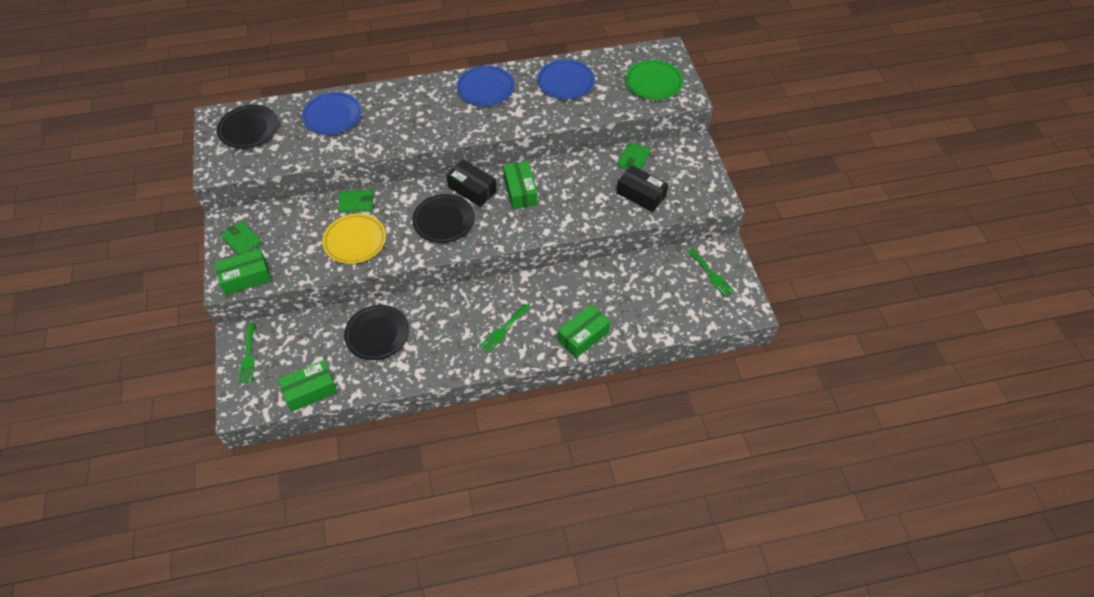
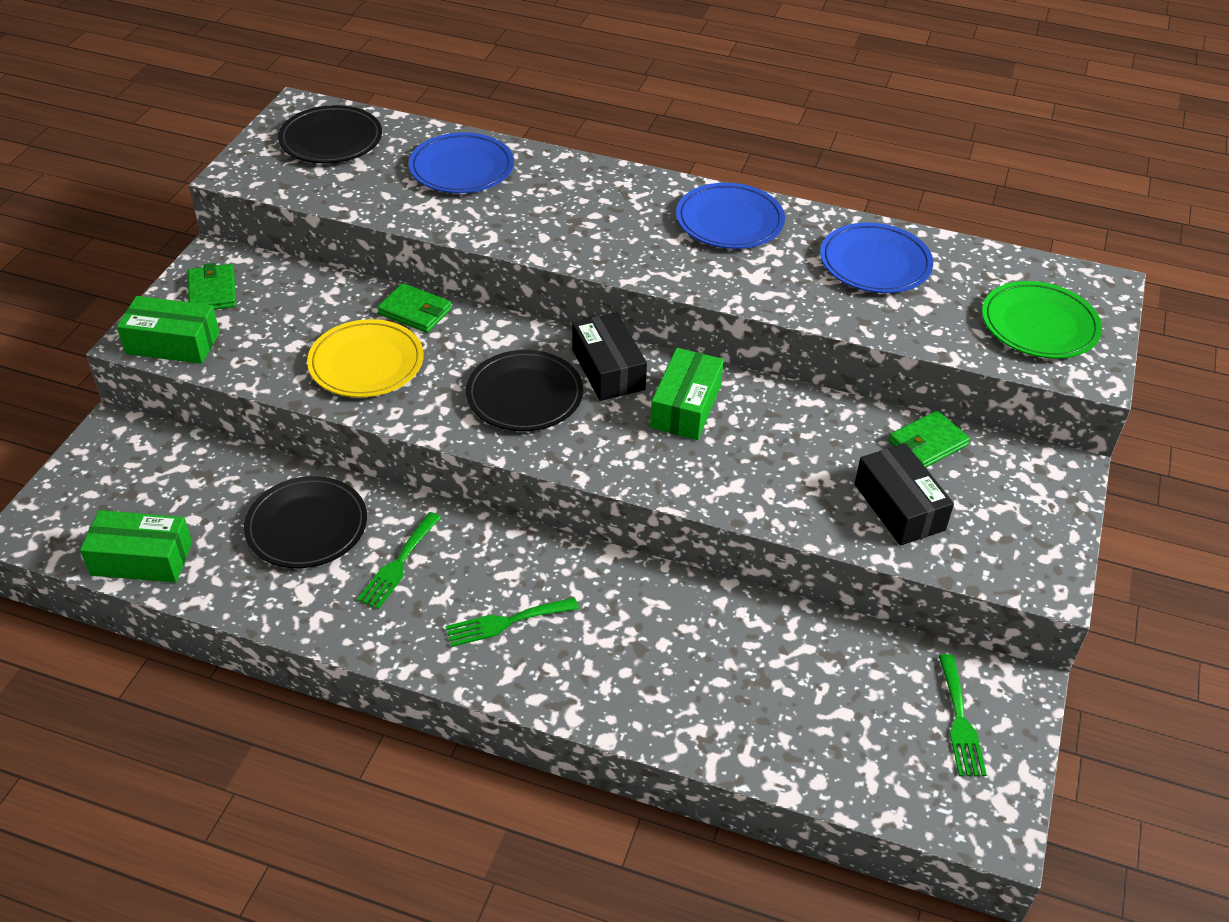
camera: 30 degrees right, 10 degrees down
green fork [239,323,255,384] -> green fork moved to [357,512,441,610]
green box [558,304,610,358] -> none

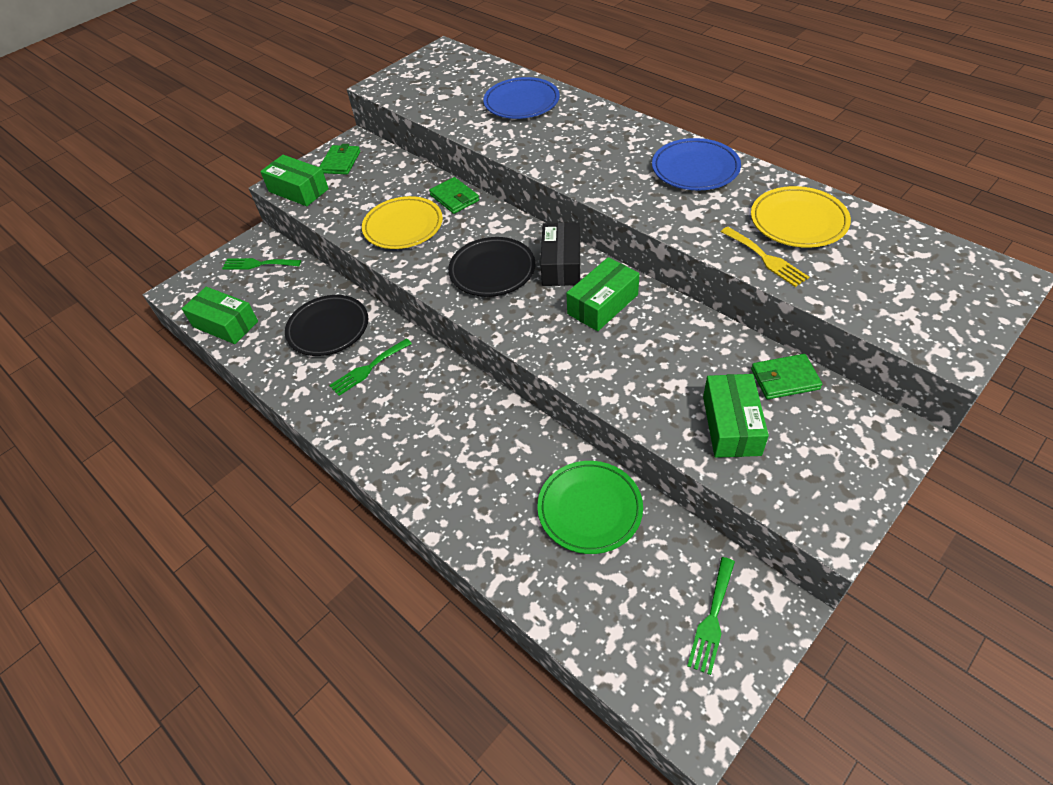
camera: 30 degrees right, 5 degrees up
black plate [278,105,382,163] -> none
green fork [446,598,579,647] -> green fork moved to [222,258,301,270]
blue plate [820,222,933,293] -> yellow plate [751,186,851,248]
black box [855,443,954,545] -> green box [703,374,769,458]
green plate [982,281,1102,359] -> green plate moved to [537,461,643,554]
none -> yellow fork [721,227,809,287]

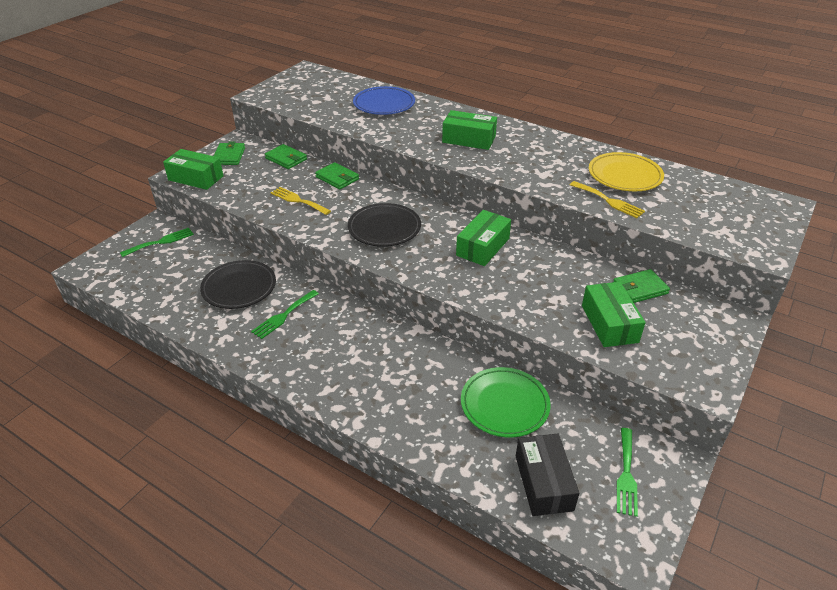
camera: 15 degrees left, 10 degrees down
green box [182,287,258,344] -> green box moved to [442,110,497,150]
green fork [222,258,301,270] -> green fork turned 150 degrees clockwise [120,228,194,257]
yellow plate [362,196,443,249] -> yellow fork [271,187,331,215]
black box [540,222,580,286] -> black box moved to [516,434,579,516]
blue plate [652,138,741,190] -> none
none -> green wallet [265,144,307,169]

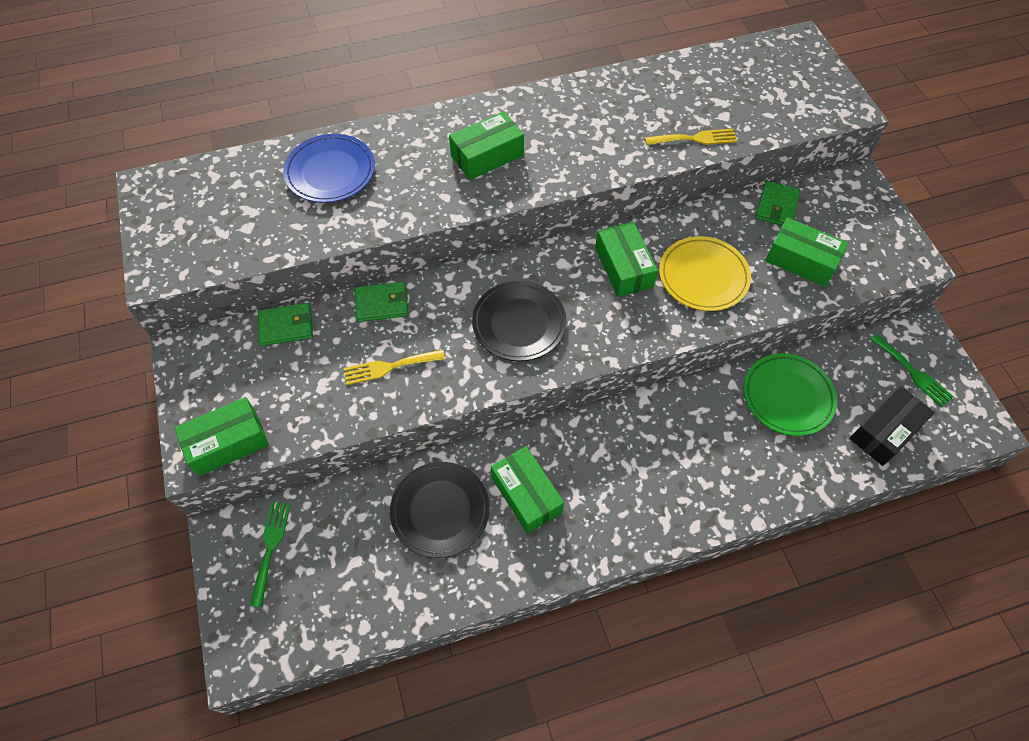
camera: 50 degrees left, 20 degrees up
green wallet [214,142,245,165] -> none
green fork [251,290,319,339] -> green box [491,446,564,534]
black box [516,434,579,516] -> black box turned 75 degrees counterclockwise [849,386,935,466]
yellow plate [589,152,664,191] -> yellow plate moved to [659,236,751,311]

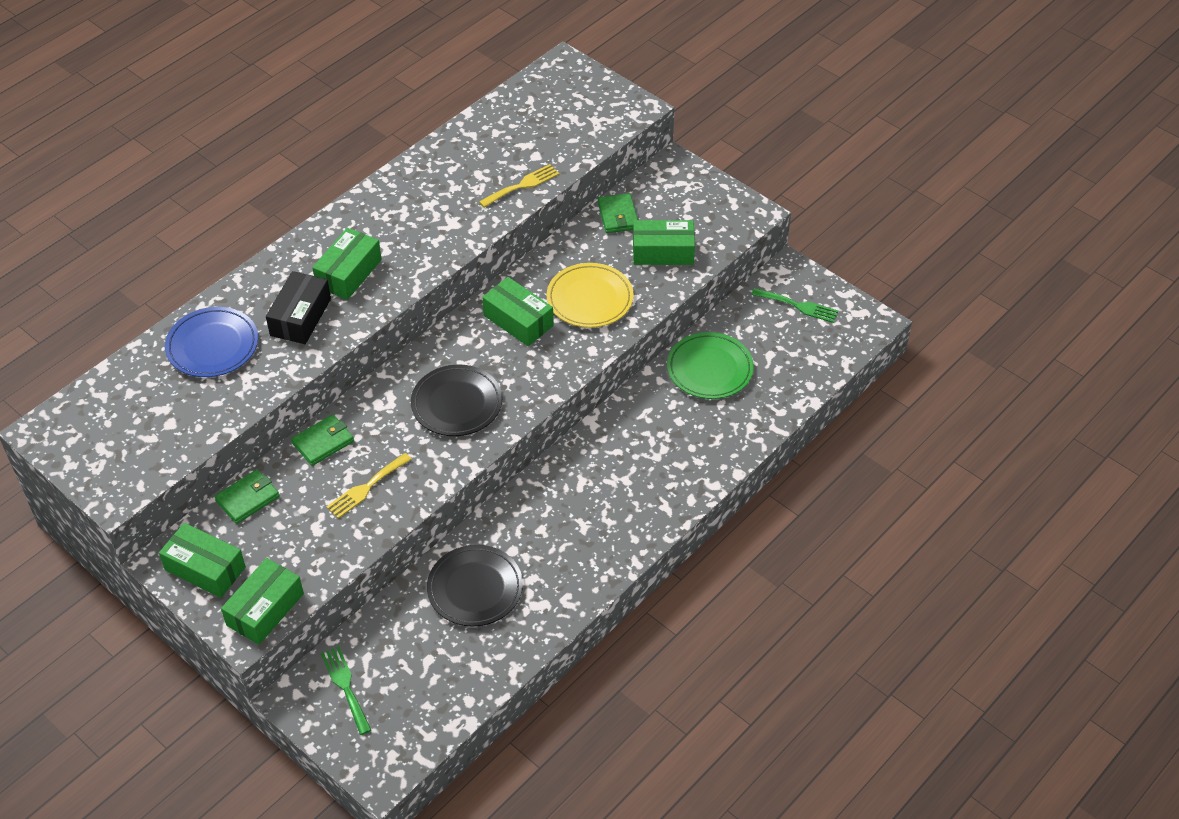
camera: 30 degrees left, 10 degrees down
green box [491,446,564,534] -> green box moved to [159,523,246,598]
black box [849,386,935,466] -> black box moved to [266,271,331,344]

